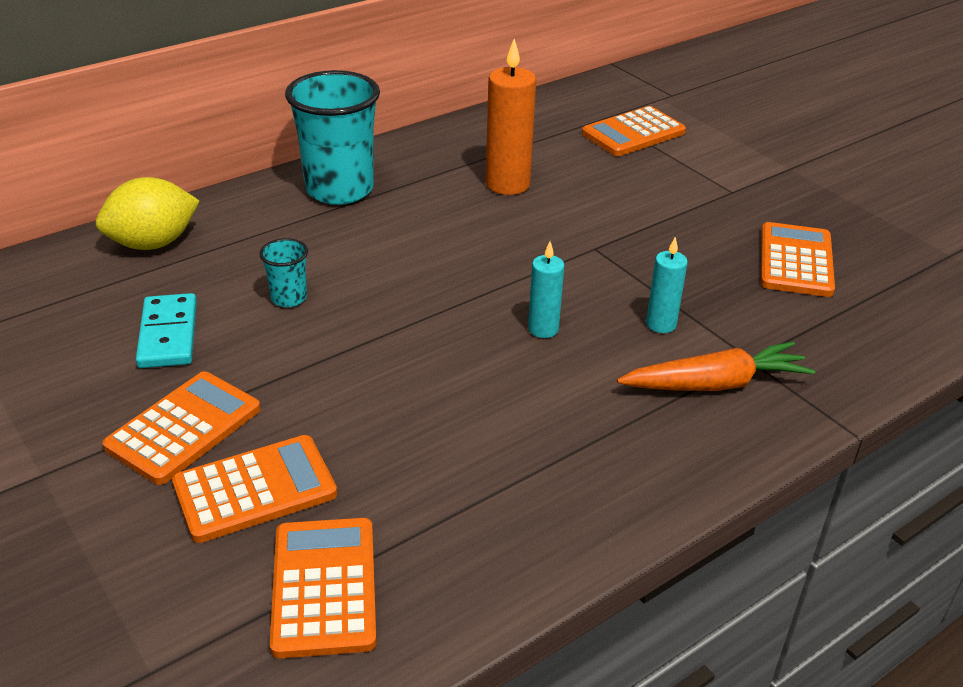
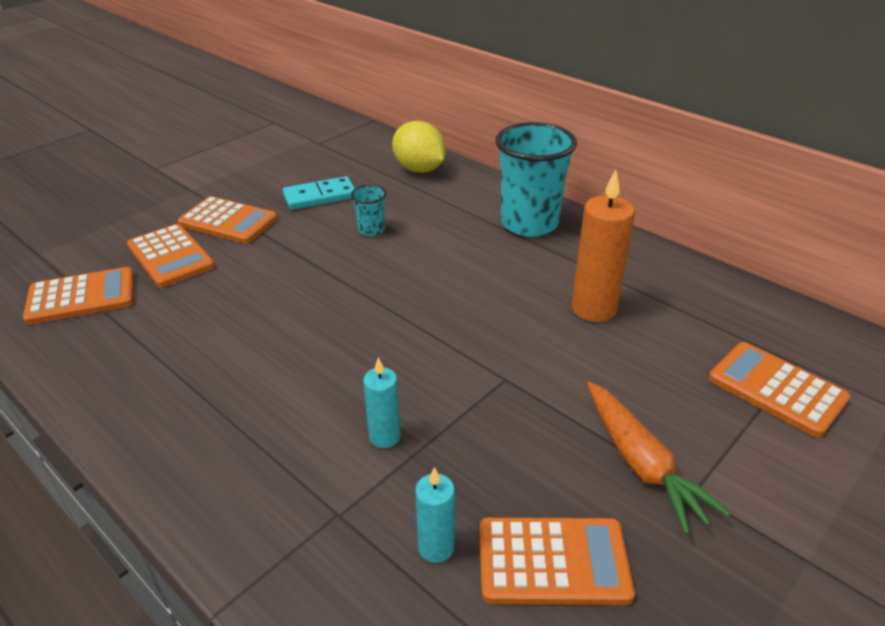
camera: 80 degrees right, 0 degrees up
turquoise candle [528,242,564,338] -> turquoise candle moved to [415,467,455,563]
orange carrot [617,341,815,391] -> orange carrot moved to [587,382,730,535]

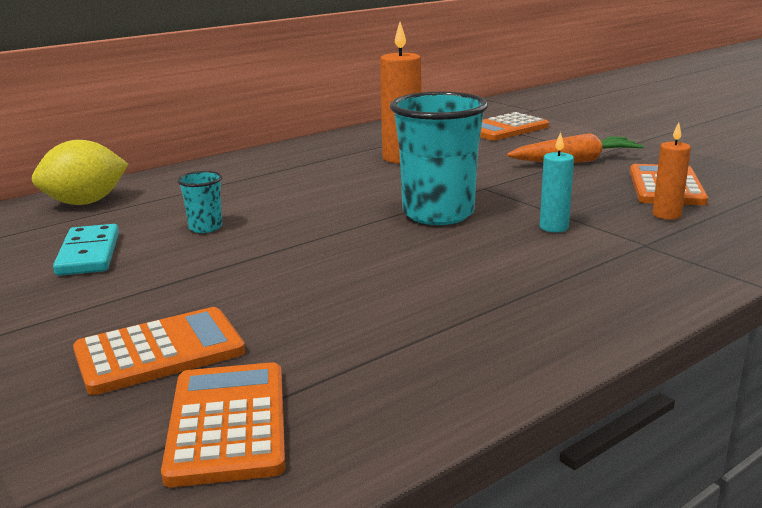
camera: 80 degrees left, 15 degrees down
orange calculator [178,196,277,244] -> none
turquoise candle [415,467,455,563] -> orange candle [652,122,691,220]
turquoise cup [495,122,577,237] -> turquoise cup moved to [390,92,488,225]

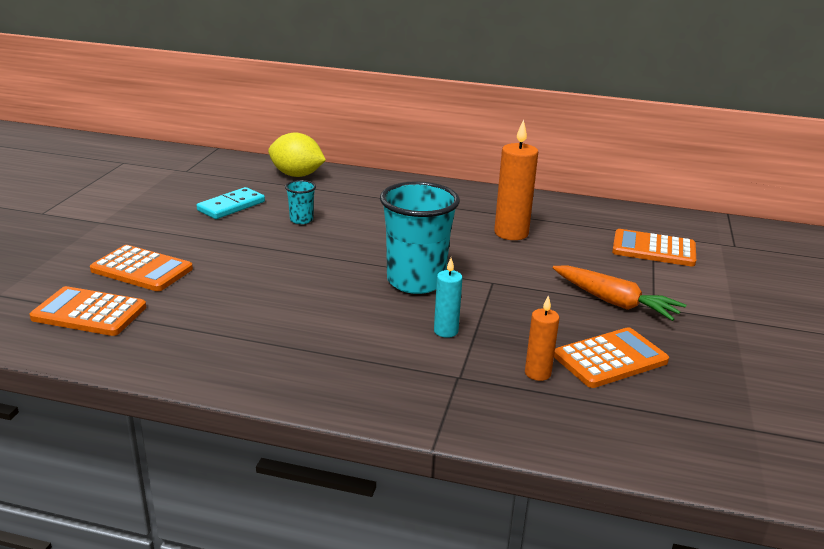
camera: 50 degrees right, 5 degrees up
orange calculator [161,362,285,487] -> orange calculator turned 120 degrees counterclockwise [30,286,146,336]

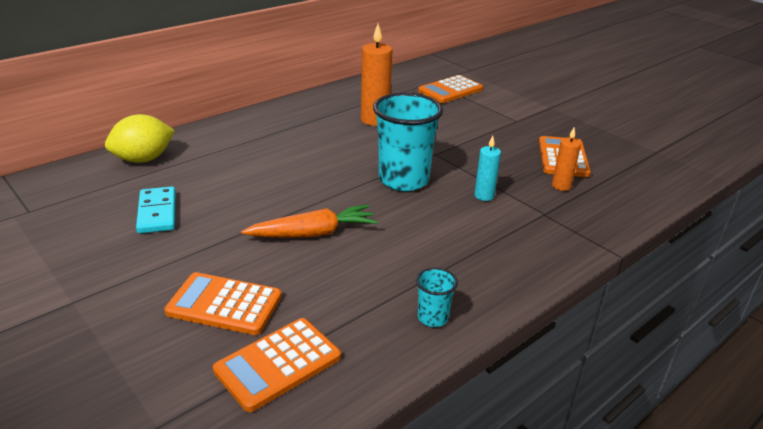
camera: 55 degrees left, 5 degrees up
orange calculator [90,245,193,291] -> orange calculator turned 135 degrees counterclockwise [164,272,282,335]
turquoise cup [285,180,316,224] -> turquoise cup moved to [416,268,458,327]
orange carrot [553,265,686,321] -> orange carrot moved to [241,205,378,238]

